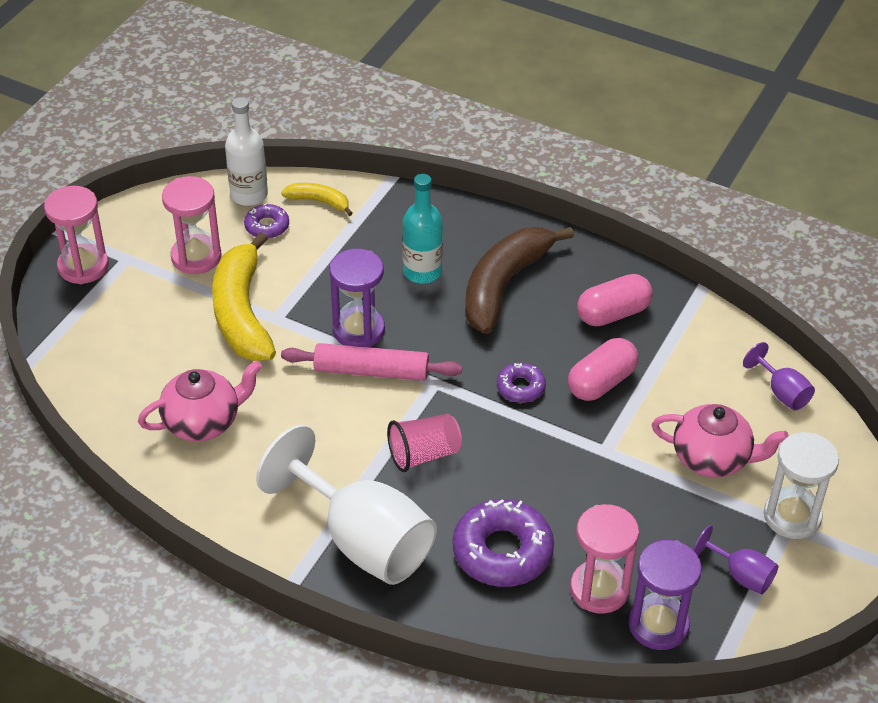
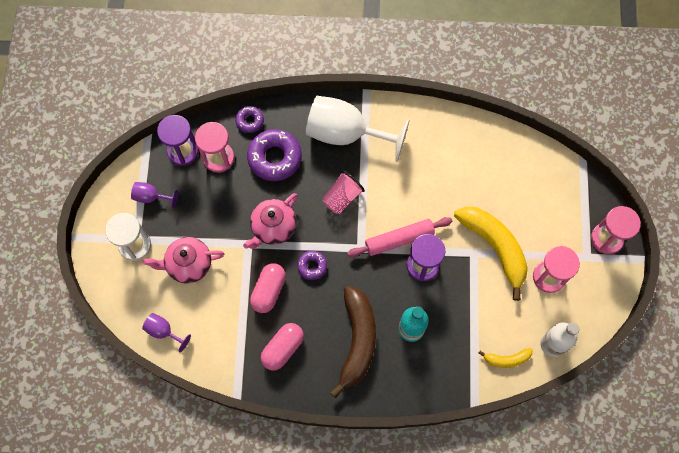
camera: 155 degrees right, 25 degrees up
pink teapot [138,360,262,441] -> pink teapot moved to [243,193,298,249]
purple donut [244,204,289,239] -> purple donut moved to [235,106,264,133]

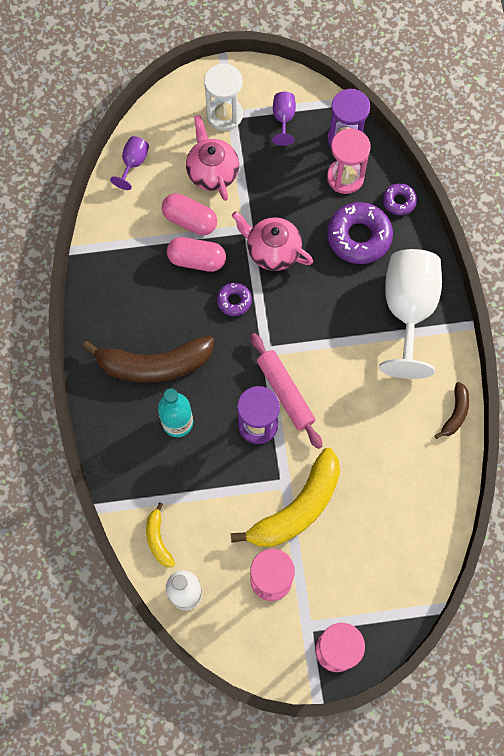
camera: 80 degrees right, 0 degrees up
pink capsule [261,323,304,371] -> pink capsule moved to [162,193,217,235]
pink cup [322,171,365,214] -> none
none -> brown banana [434,382,469,439]

